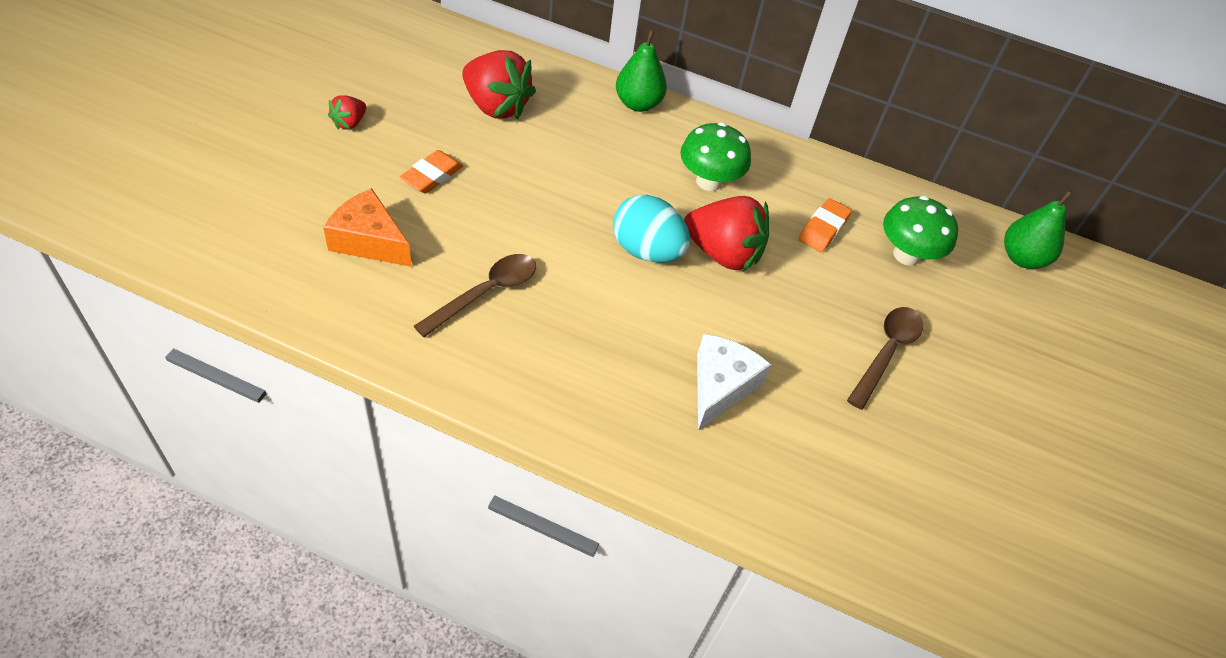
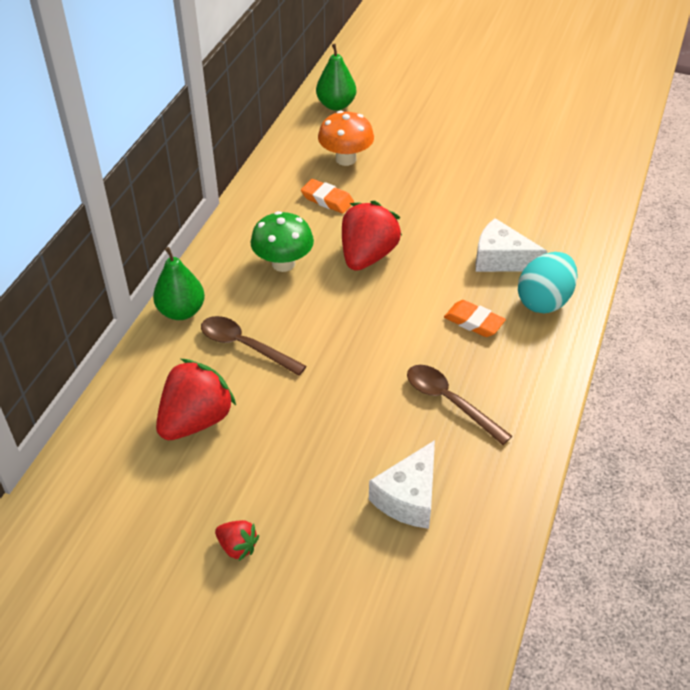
camera: 85 degrees left, 5 degrees down
orange cheese [323,188,412,267] -> white cheese [369,440,435,529]
orange eraser [400,150,463,194] -> orange eraser moved to [444,300,506,337]
turquoise egg [613,195,690,263] -> turquoise egg moved to [518,252,578,313]
brown spoon [847,307,923,410] -> brown spoon moved to [201,316,307,376]
green mushroom [883,196,958,266] -> orange mushroom [318,111,374,166]

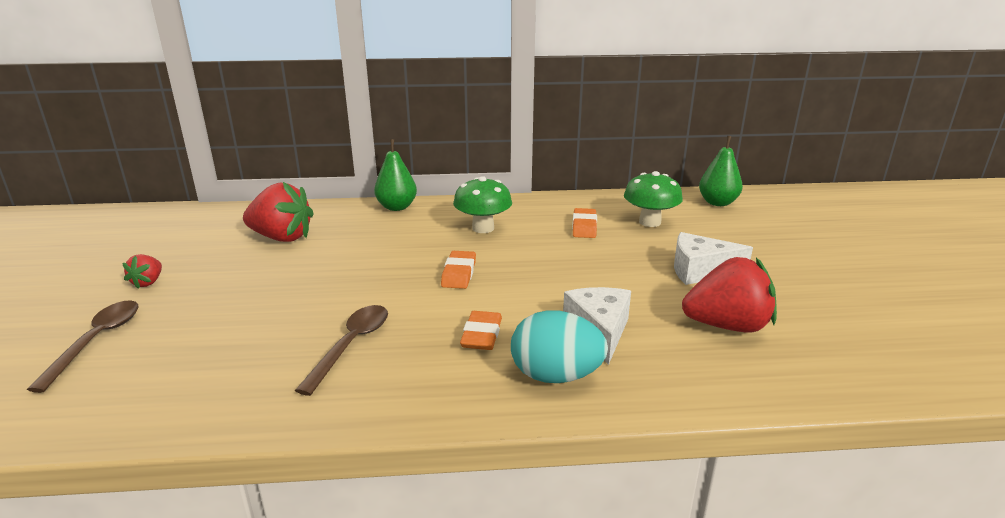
camera: 65 degrees right, 20 degrees down
brown spoon [201,316,307,376] -> brown spoon moved to [27,300,138,393]
orange mushroom [318,111,374,166] -> green mushroom [624,171,683,227]
red strawberry [342,201,402,271] -> red strawberry moved to [682,257,777,333]
white cheese [369,440,435,529] -> white cheese moved to [674,232,753,285]
none -> orange eraser [441,251,476,289]

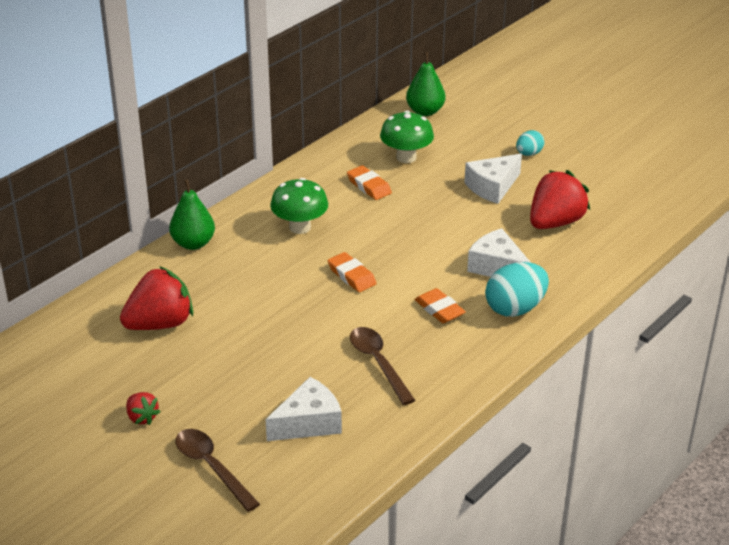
camera: 45 degrees left, 10 degrees up
none -> white cheese [266,377,342,441]
none -> turquoise egg [516,130,545,156]

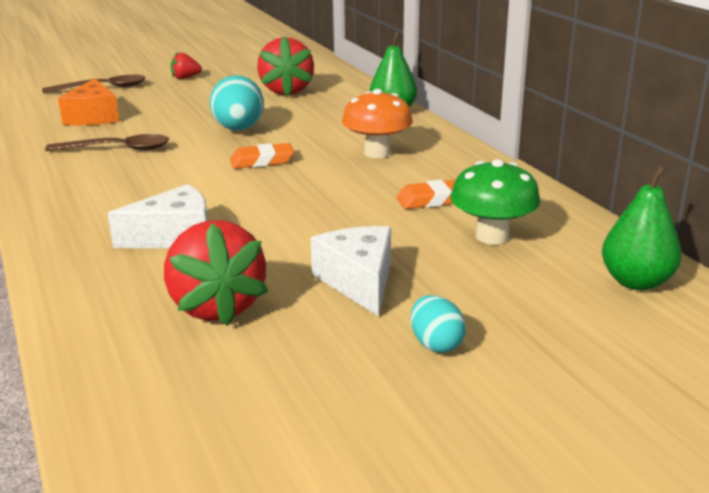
camera: 115 degrees right, 10 degrees down
white cheese [266,377,342,441] -> orange cheese [58,78,119,125]
green mushroom [270,178,328,234] -> orange mushroom [342,89,413,158]
orange eraser [415,288,466,323] -> none
turquoise egg [485,262,549,317] -> turquoise egg moved to [210,75,264,131]

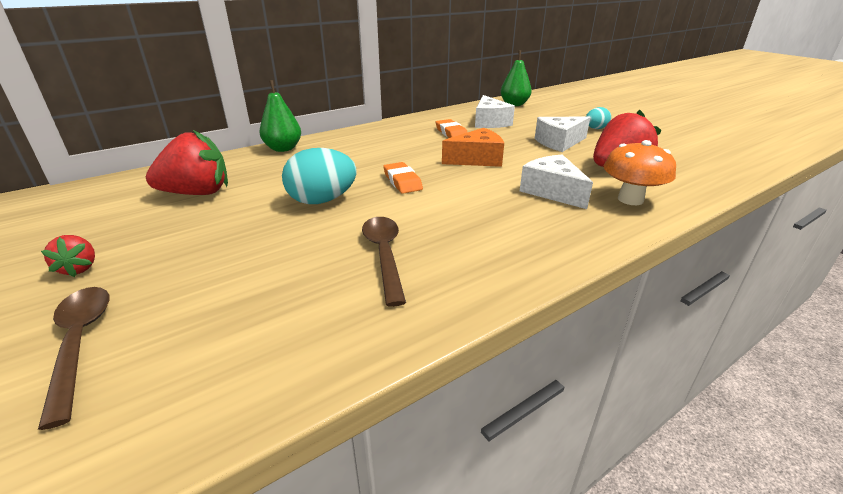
camera: 100 degrees left, 5 degrees up
orange cheese [58,78,119,125] -> orange cheese moved to [442,128,504,167]
orange mushroom [342,89,413,158] -> orange mushroom moved to [604,140,676,205]
green mushroom [450,159,540,245] -> white cheese [475,95,515,128]

